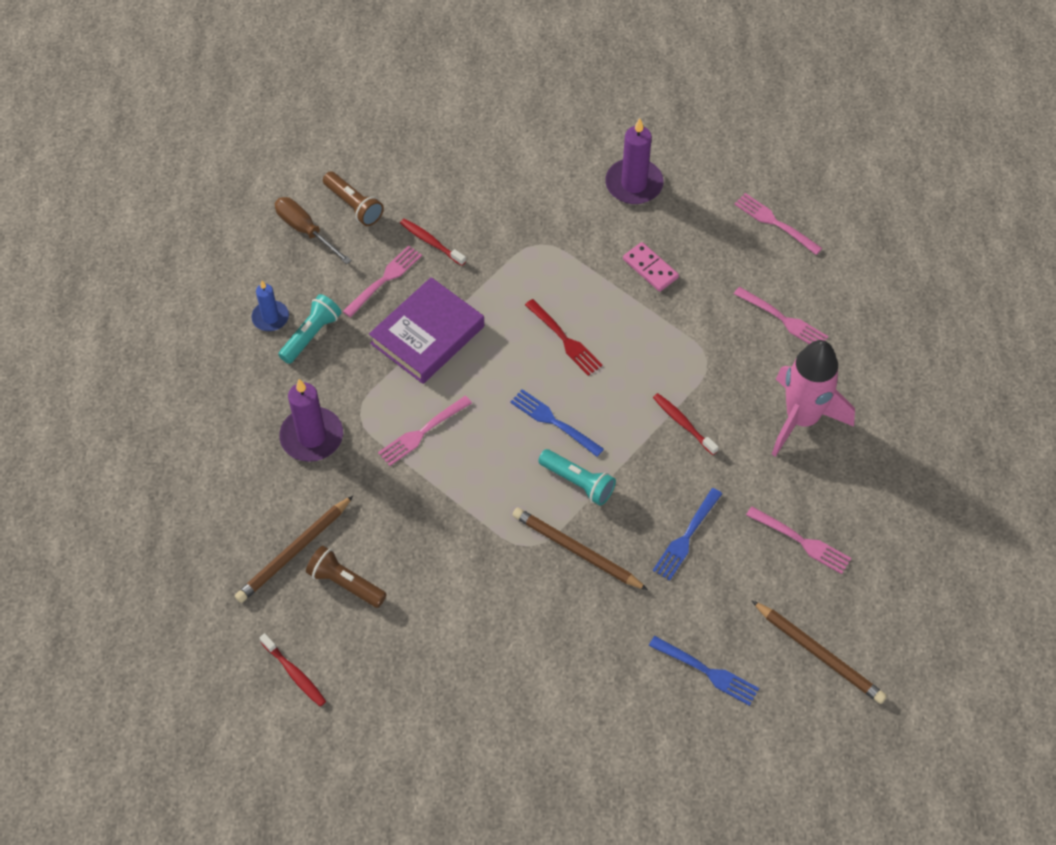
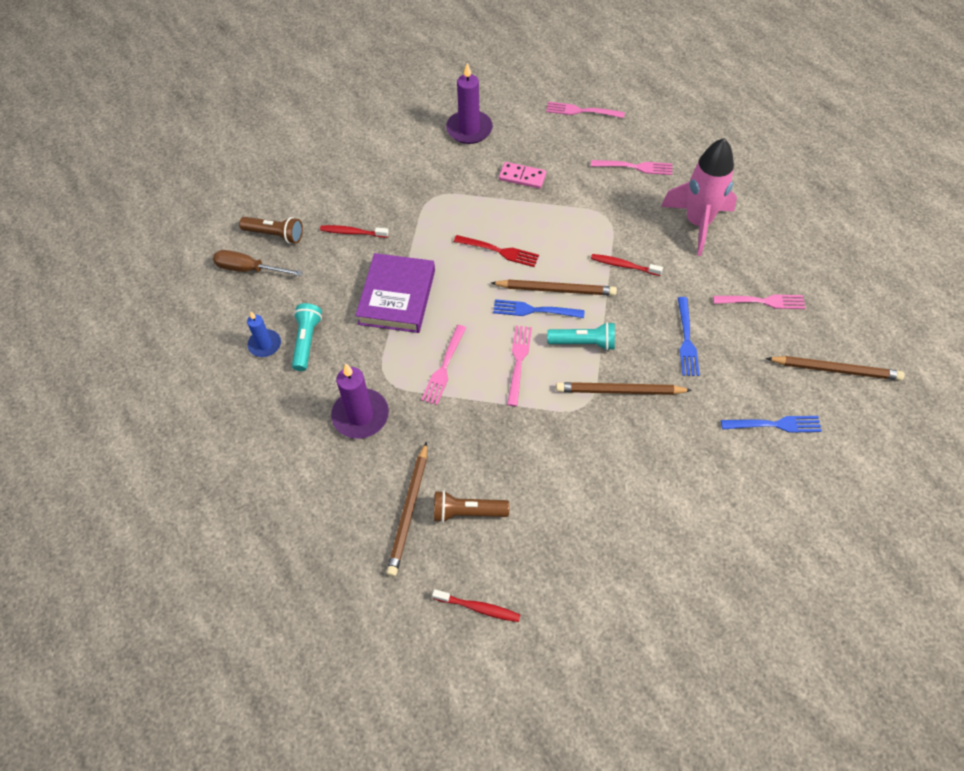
camera: 30 degrees left, 0 degrees up
pink fork [343,246,422,317] -> pink fork moved to [507,325,532,406]
none -> brown pencil [491,279,617,296]

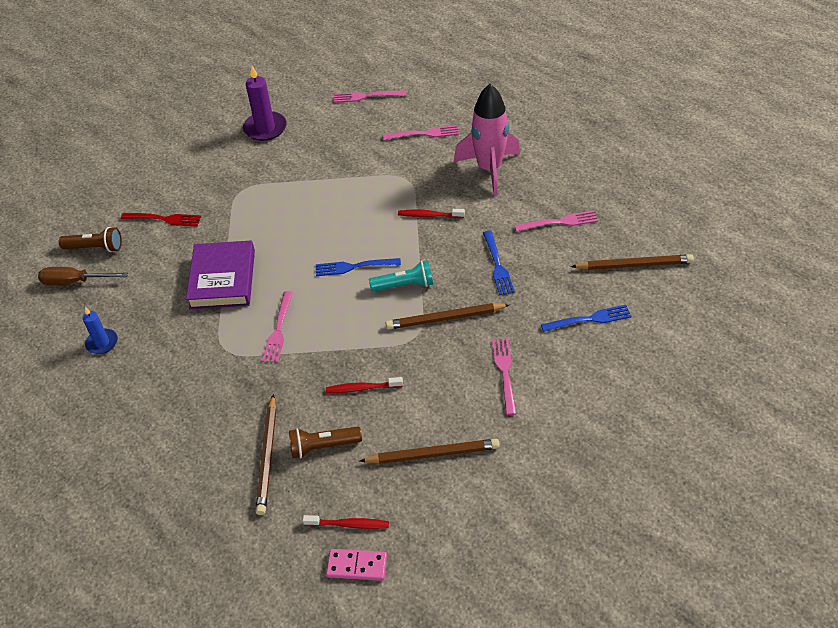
camera: 10 degrees left, 10 degrees down
turquoise flashlight [292,303,322,371] -> none
red toothbrush [320,225,389,238] -> red toothbrush moved to [326,377,403,393]
purple candle [331,364,389,439] -> none
red fork [454,235,539,267] -> red fork moved to [121,213,201,226]
brown pencil [491,279,617,296] -> brown pencil moved to [360,439,500,464]
pink domino [499,162,546,189] -> pink domino moved to [326,549,387,581]
pink fork [507,325,532,406] -> pink fork moved to [492,338,517,415]

